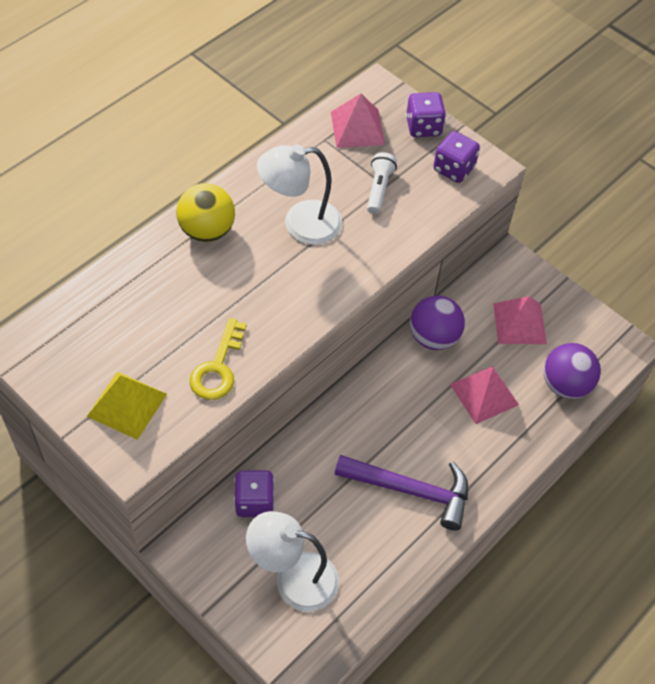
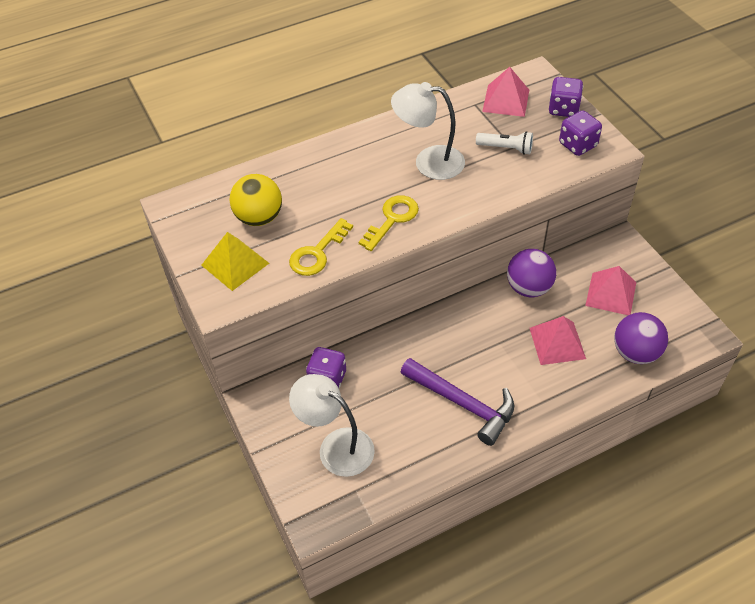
camera: 25 degrees right, 5 degrees down
yellow ball [176,183,235,242] -> yellow ball moved to [230,174,282,226]
white flashlight [367,152,397,214] -> white flashlight turned 75 degrees clockwise [476,131,533,155]
none -> yellow key [359,195,419,251]

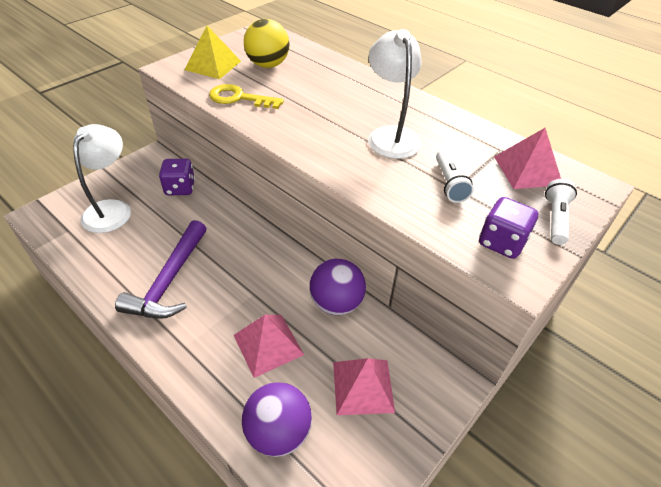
camera: 65 degrees right, 5 degrees down
yellow key [359,195,419,251] -> none
purple dice [549,77,583,117] -> white flashlight [545,179,577,245]

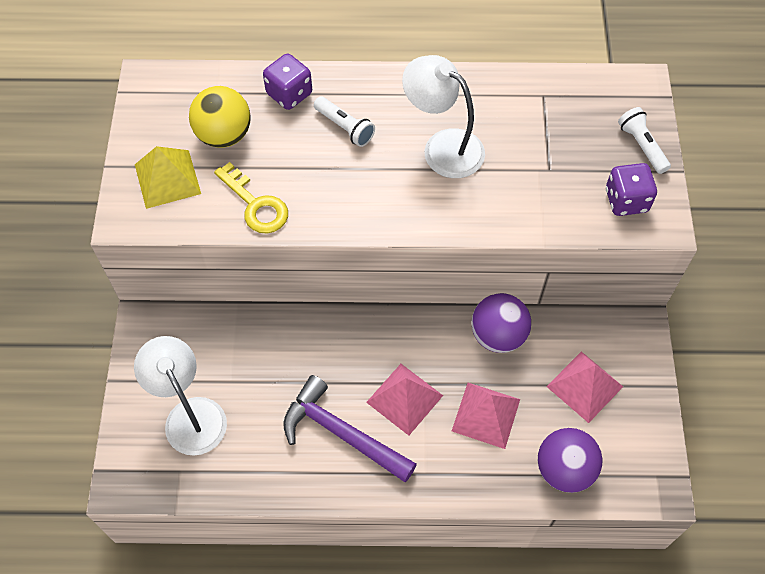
camera: 40 degrees left, 15 degrees up
purple hammer [115,220,207,319] -> purple hammer turned 150 degrees clockwise [283,375,417,482]
purple dice [159,159,195,195] -> purple dice moved to [263,54,312,110]
yellow key [209,84,284,109] -> yellow key turned 105 degrees counterclockwise [214,162,288,233]
white flashlight [436,150,474,203] -> white flashlight moved to [314,96,375,147]
pink pyramid [494,128,561,189] -> pink pyramid moved to [366,364,443,436]

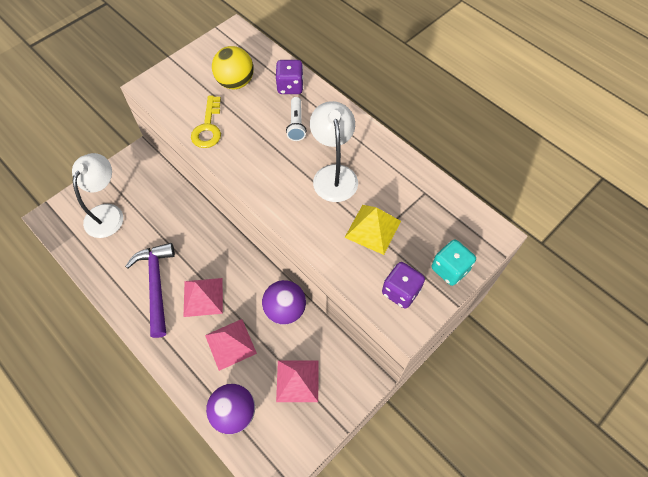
camera: 45 degrees right, 0 degrees up
yellow pyramid [135,146,201,209] -> yellow pyramid moved to [344,205,401,255]
white flashlight [618,107,671,174] -> turquoise dice [432,239,476,286]

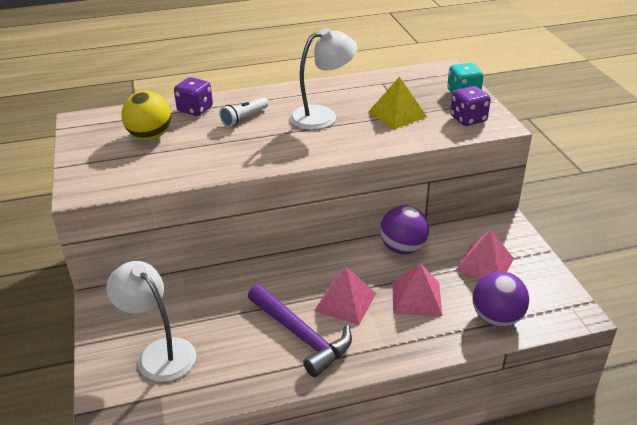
camera: 60 degrees left, 25 degrees down
purple hammer [125,243,175,338] -> purple hammer turned 150 degrees counterclockwise [248,284,352,377]
yellow key [191,96,221,148] -> none
white flashlight [286,97,307,141] -> white flashlight turned 105 degrees clockwise [219,97,268,127]
white lamp [310,101,358,202] -> white lamp turned 135 degrees clockwise [289,28,357,130]

